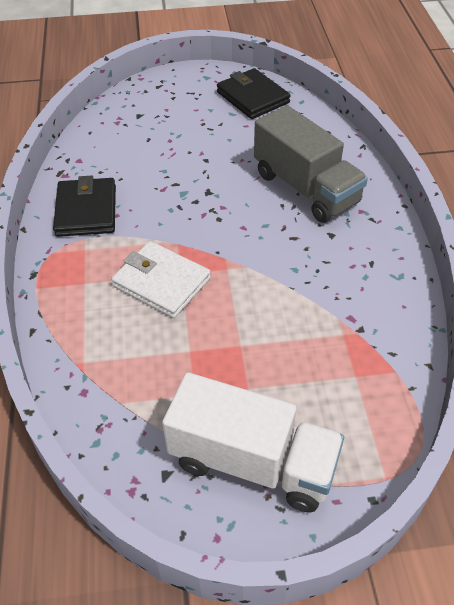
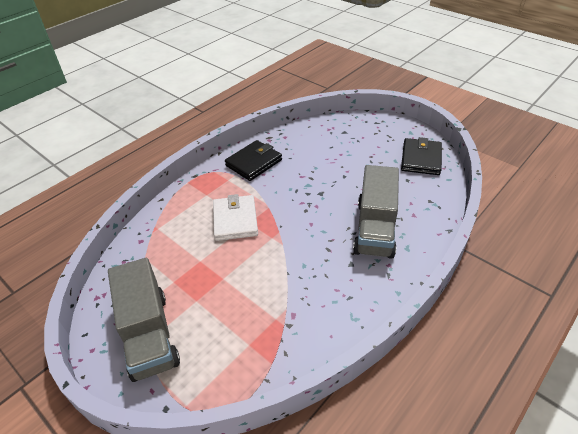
camera: 50 degrees right, 5 degrees down
white truck [162,372,344,513] -> grey truck [108,258,180,382]

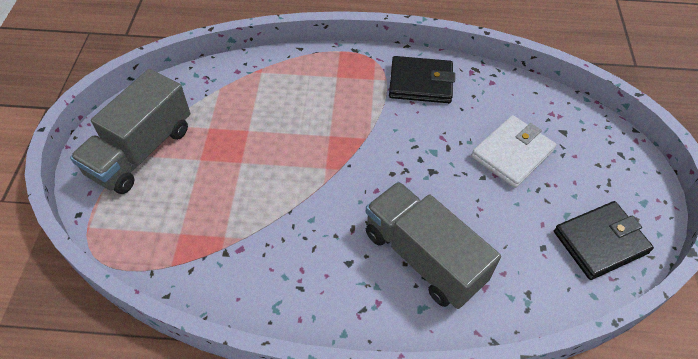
camera: 50 degrees right, 10 degrees up
white wallet [213,194,258,241] -> white wallet moved to [471,115,556,188]
grey truck [353,165,399,259] -> grey truck turned 75 degrees clockwise [366,182,501,309]

